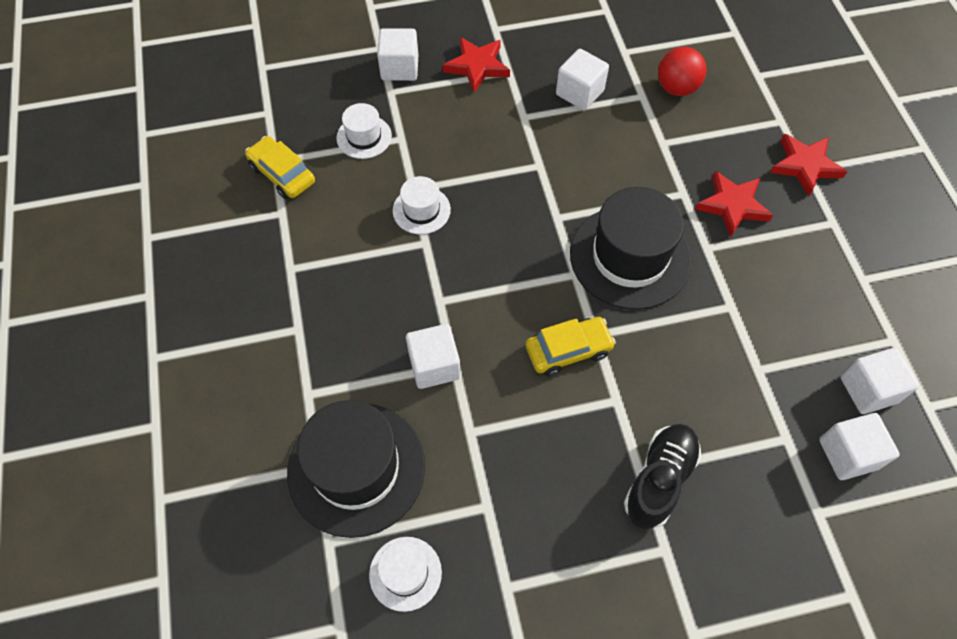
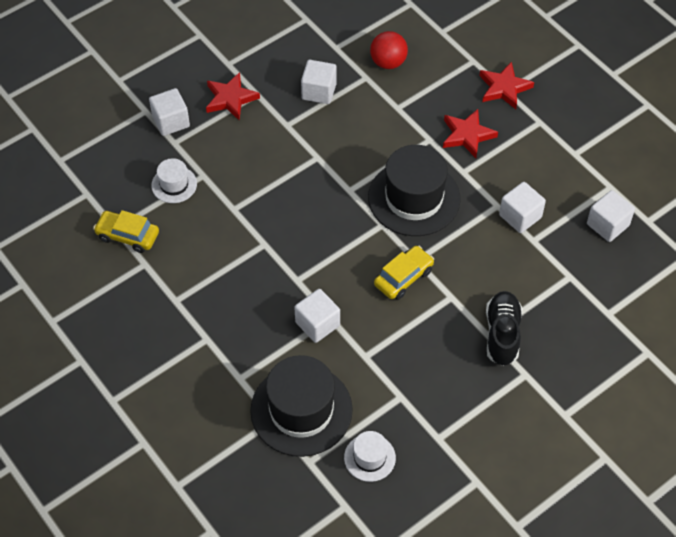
camera: 25 degrees left, 5 degrees down
white hat [393,176,451,234] -> none
white cube [819,413,900,480] -> white cube moved to [499,182,546,233]

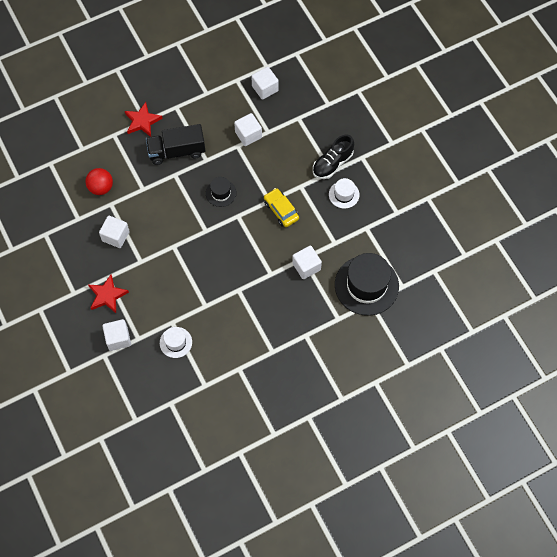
camera: 80 degrees left, 10 degrees up
yellow car [93,210,159,253] -> none
white hat [344,431,396,482] -> white hat moved to [329,178,360,209]
black hat [368,145,461,236] -> black hat [206,177,236,207], size x0.50
red star [443,109,498,158] -> black truck [146,124,205,165]
black shoe [486,291,522,366] -> black shoe turned 60 degrees counterclockwise [313,134,354,179]

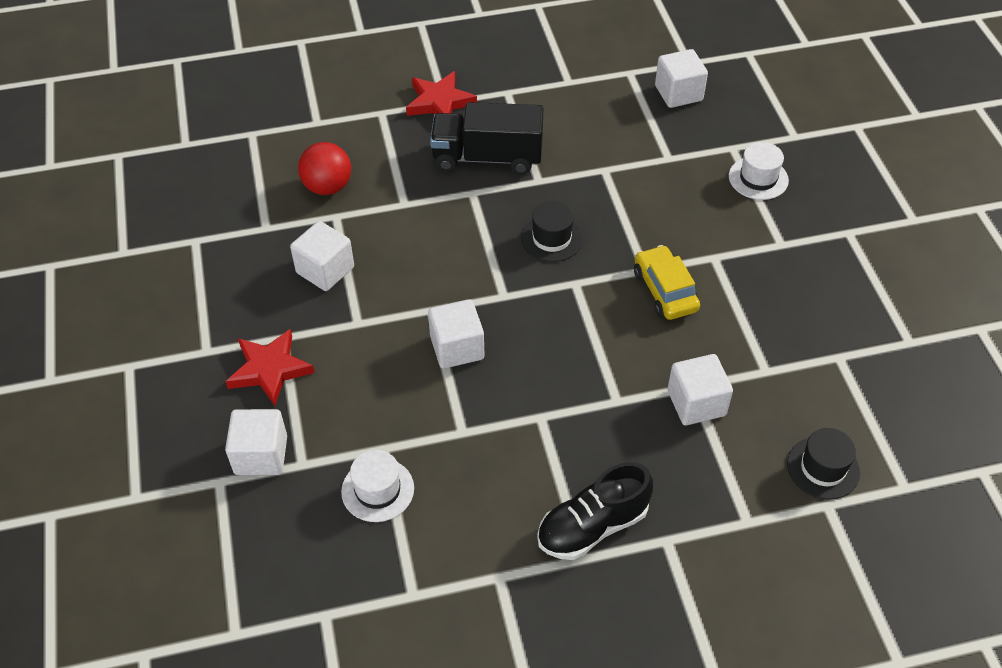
camera: 15 degrees right, 15 degrees down
white cube [234,113,262,146] -> white cube moved to [428,299,484,369]
black shoe [313,134,354,179] -> black shoe moved to [537,462,653,560]
white hat [329,178,360,209] -> white hat moved to [729,142,789,200]
black hat [335,253,399,316] -> black hat [787,428,860,500], size x0.50

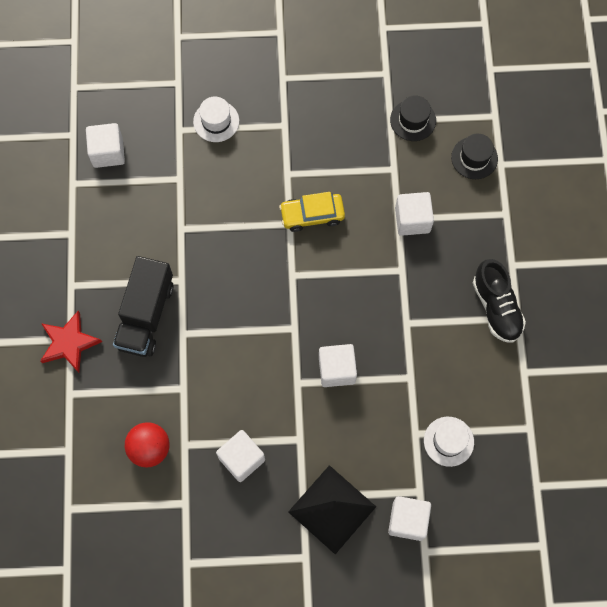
camera: 80 degrees left, 20 degrees up
red star [225,329,315,406] -> black pyramid [288,465,376,554]
black hat [521,201,583,262] -> black hat moved to [390,96,436,141]

